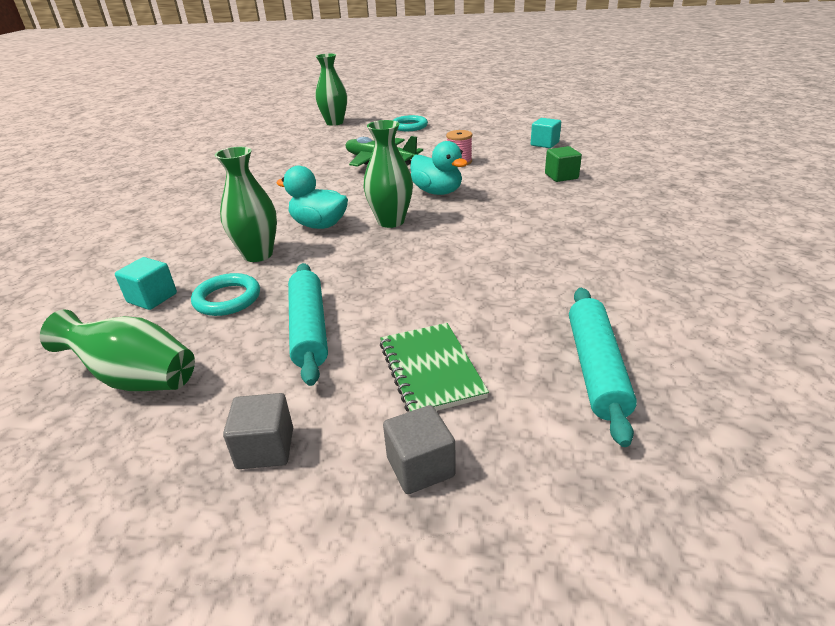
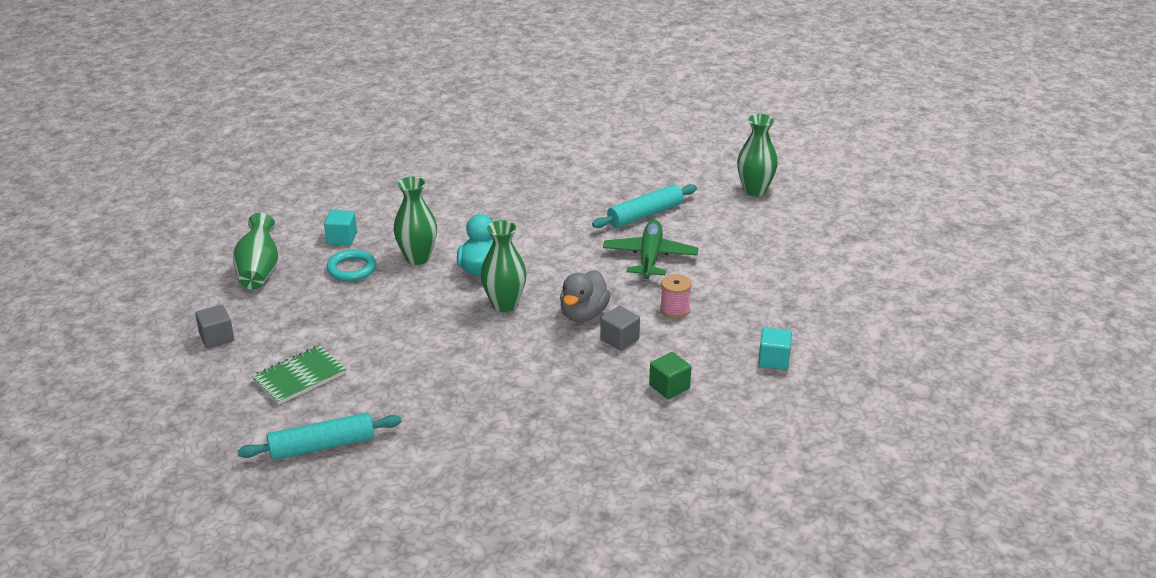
camera: 65 degrees right, 0 degrees up
turquoise rolling pin [288,263,328,386] -> turquoise rolling pin moved to [592,184,697,228]
grey cube [383,405,456,494] -> grey cube moved to [600,306,640,351]
turquoise ring [393,115,428,131] -> none
turquoise duck [410,141,468,195] -> grey duck [560,270,611,322]

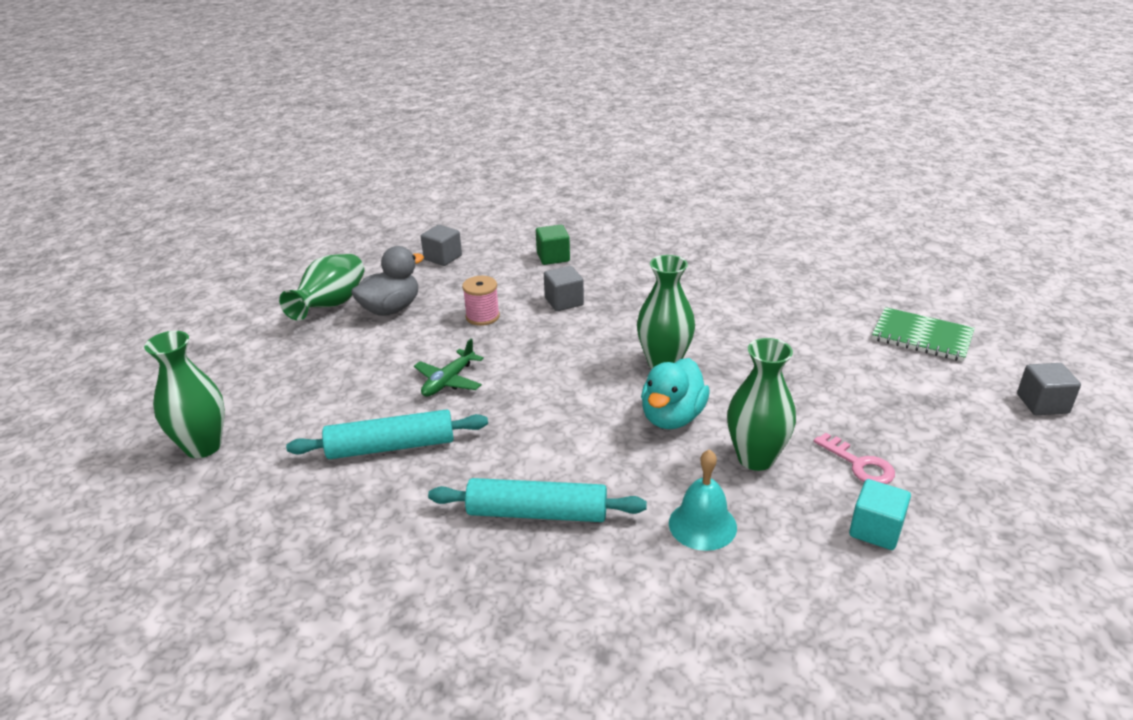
camera: 155 degrees left, 0 degrees up
green vase [233,213,278,289] -> green vase moved to [279,254,364,321]
turquoise rolling pin [238,413,401,460] -> turquoise rolling pin moved to [428,478,647,522]
green notebook [252,345,346,405] -> green notebook turned 45 degrees clockwise [872,307,975,362]
turquoise ring [326,249,376,281] -> pink key [813,433,895,484]
grey duck [560,270,611,322] -> grey duck moved to [351,246,424,316]
green plane [603,220,698,279] -> green plane [414,338,484,397], size x0.62
turquoise cube [758,328,792,370] -> grey cube [421,225,462,266]
none -> turquoise bell [669,449,737,551]

